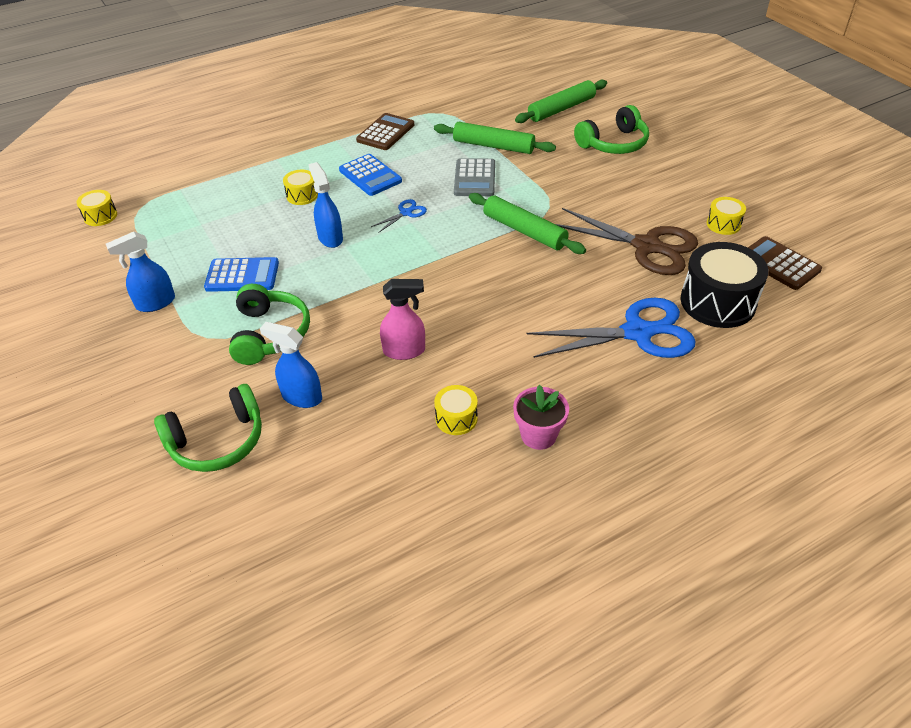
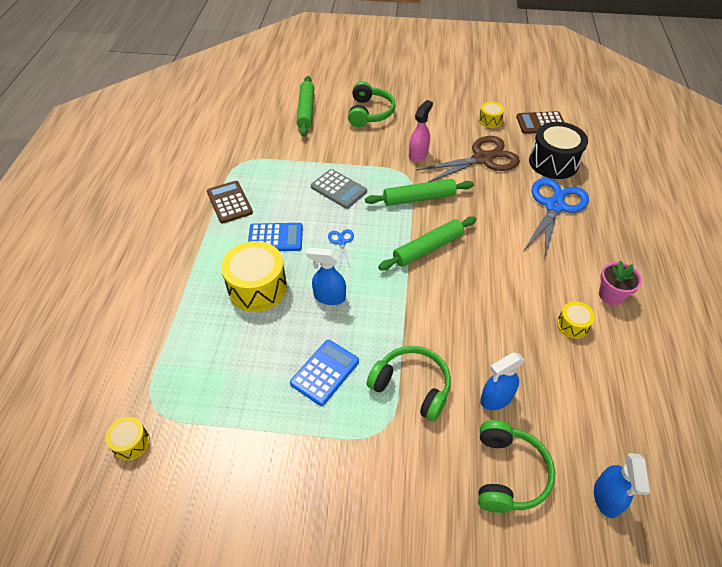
camera: 55 degrees left, 5 degrees up
blue spray bottle [106,232,175,312] -> blue spray bottle moved to [594,453,650,518]
yellow drum [283,170,318,205] -> yellow drum [221,241,287,312], size x1.98
pink spray bottle [380,279,425,360] -> pink spray bottle moved to [409,100,433,162]
green rolling pin [434,122,556,154] -> green rolling pin moved to [378,216,477,270]

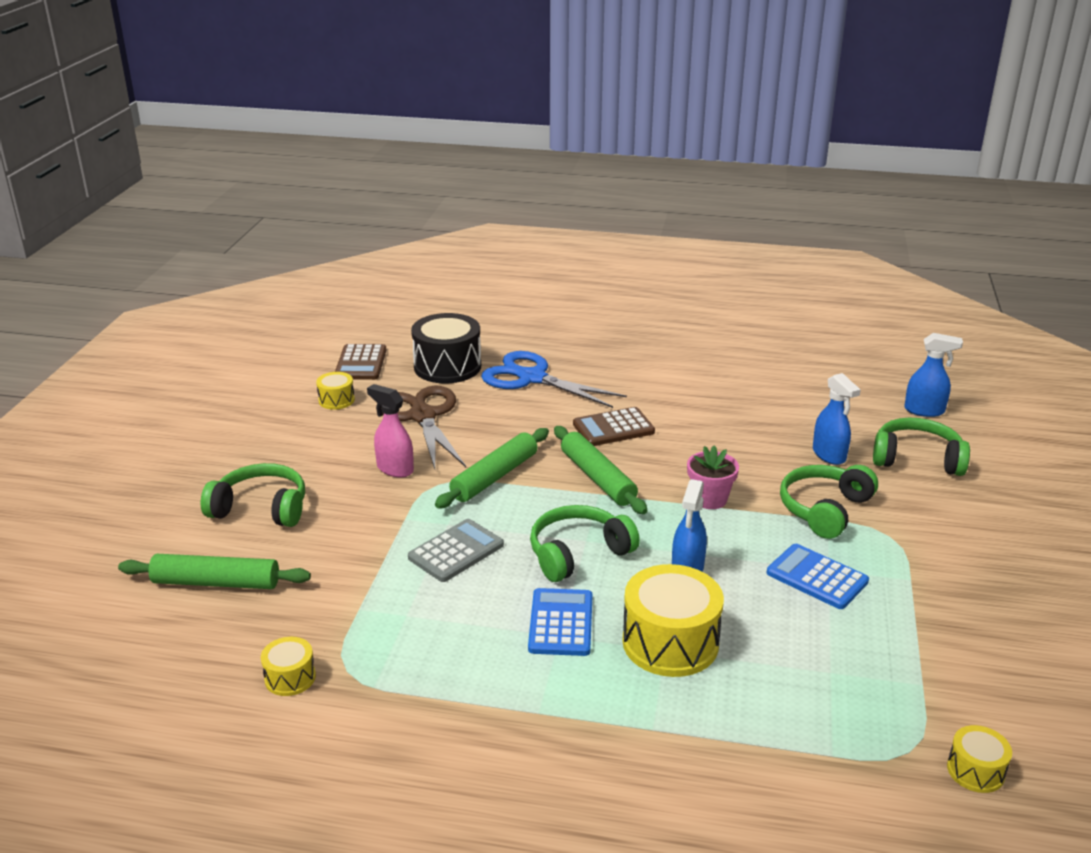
camera: 85 degrees left, 20 degrees down
brown calculator [207,181,253,224] -> brown calculator moved to [573,407,655,446]
blue scissors [328,229,354,268] -> green headphones [530,505,640,582]
green rolling pin [365,179,474,206] -> green rolling pin turned 45 degrees clockwise [435,428,549,508]
yellow drum [557,301,595,339] -> yellow drum moved to [261,637,316,696]
pink flower pot [599,261,642,305] -> pink flower pot moved to [687,446,739,509]

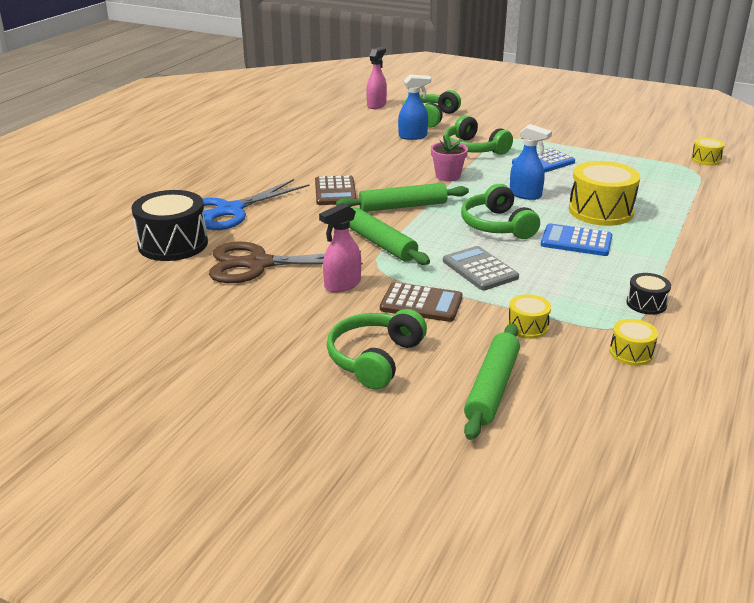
camera: 75 degrees left, 0 degrees up
yellow drum [316,372,355,410] -> yellow drum moved to [508,294,551,339]
brown calculator [335,344,386,380] -> brown calculator moved to [380,282,462,322]
blue spray bottle [904,333,963,417] -> pink spray bottle [367,47,387,109]
none -> black drum [627,273,671,315]

